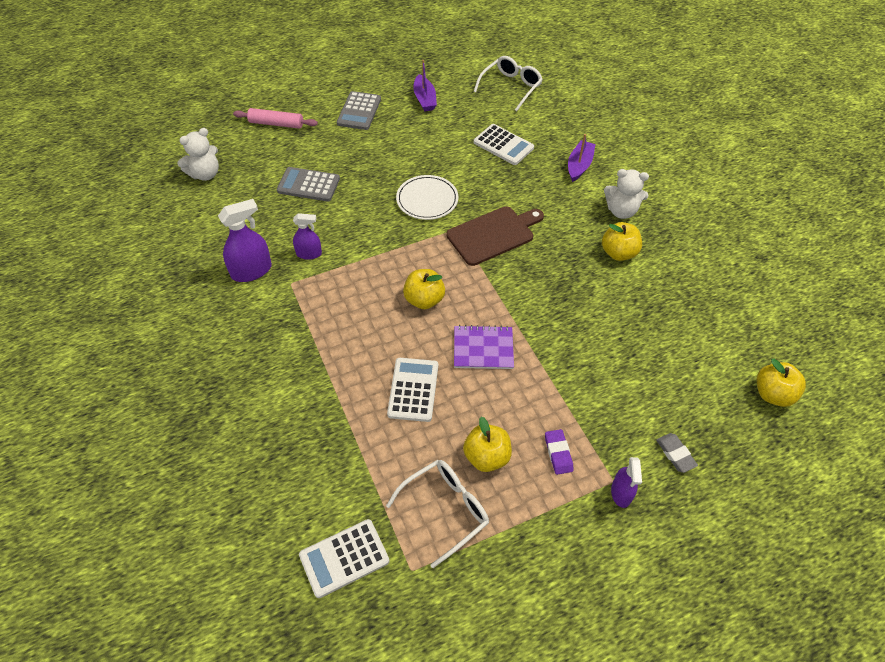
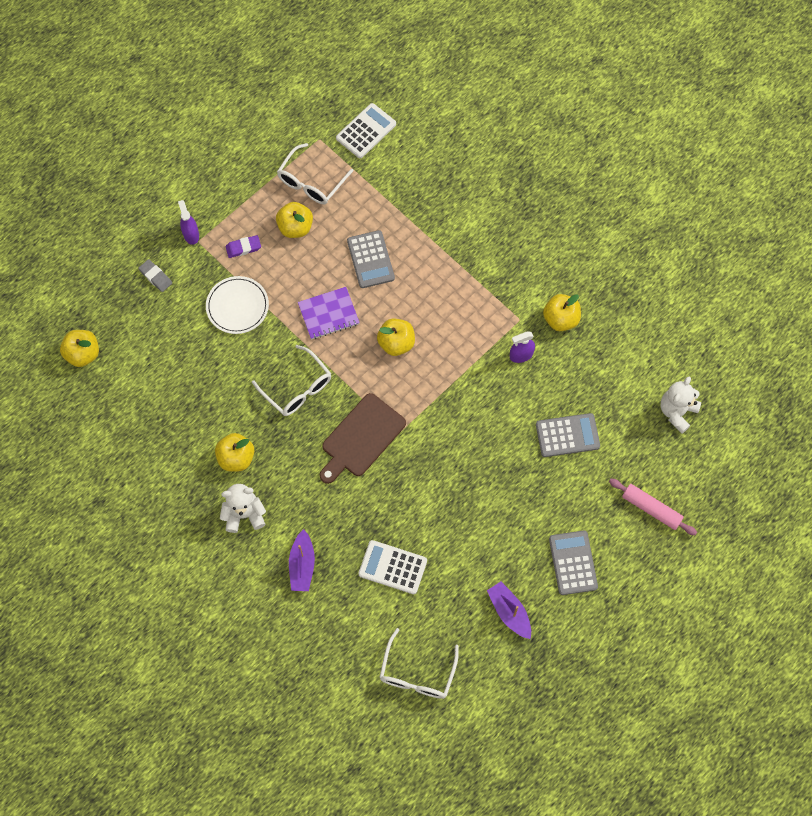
camera: 160 degrees right, 15 degrees up
purple spray bottle [218,199,272,282] -> yellow apple [543,294,581,331]
pink rolling pin [233,108,318,129] -> pink rolling pin turned 45 degrees clockwise [609,479,697,535]
white calculator [387,358,438,422] -> grey calculator [347,230,395,288]
white plate [396,175,458,220] -> white plate moved to [206,276,269,334]
purple eraser [545,429,573,475] -> purple eraser turned 75 degrees counterclockwise [226,235,261,258]
none -> white glasses [252,345,331,416]

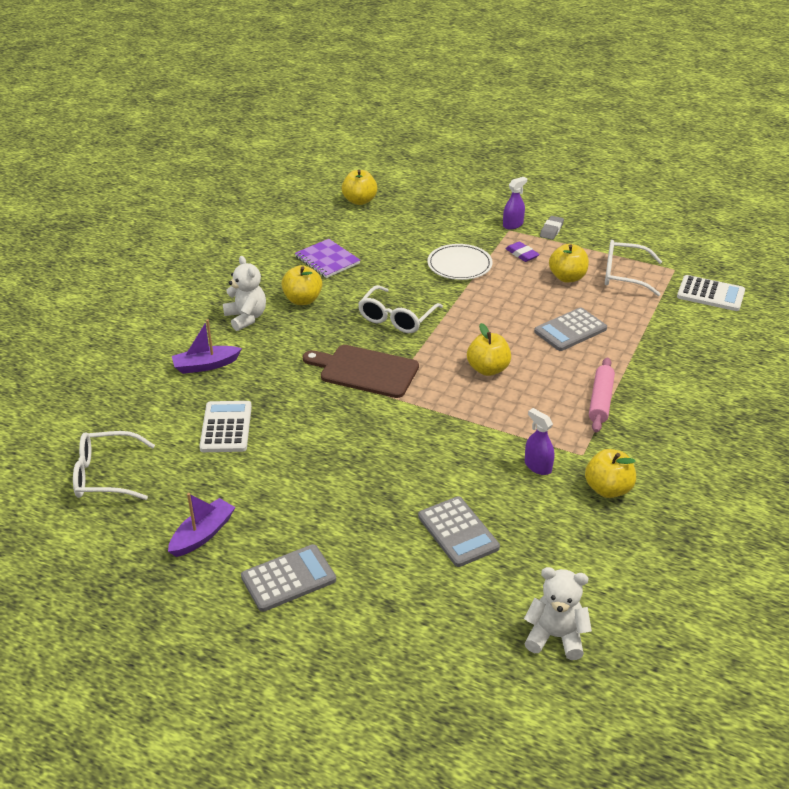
camera: 70 degrees right, 30 degrees down
grey eraser [138,259,172,292] -> grey eraser moved to [540,216,564,240]
purple notebook [298,287,360,340] -> purple notebook moved to [295,239,360,278]
pink rolling pin [609,479,697,535] -> pink rolling pin moved to [589,358,615,433]

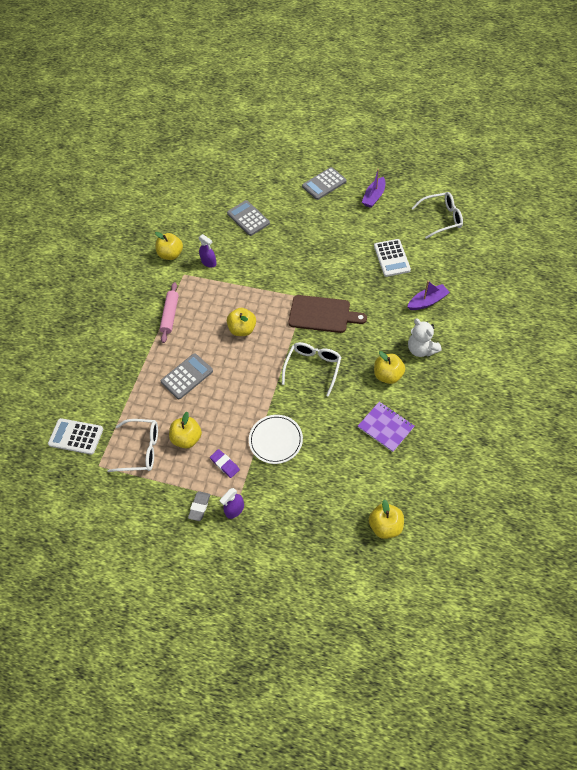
camera: 175 degrees right, 20 degrees up
white teddy bear [524,567,592,660] -> none

